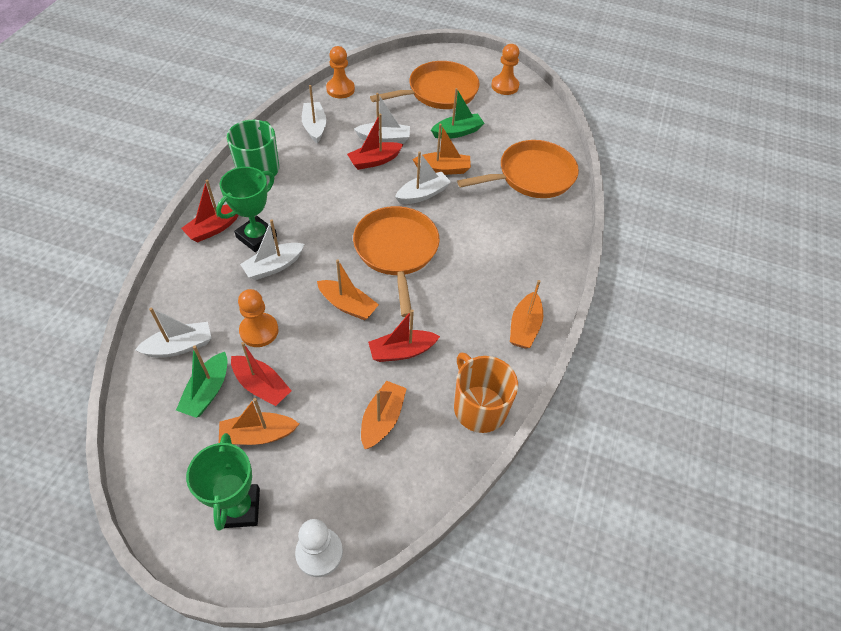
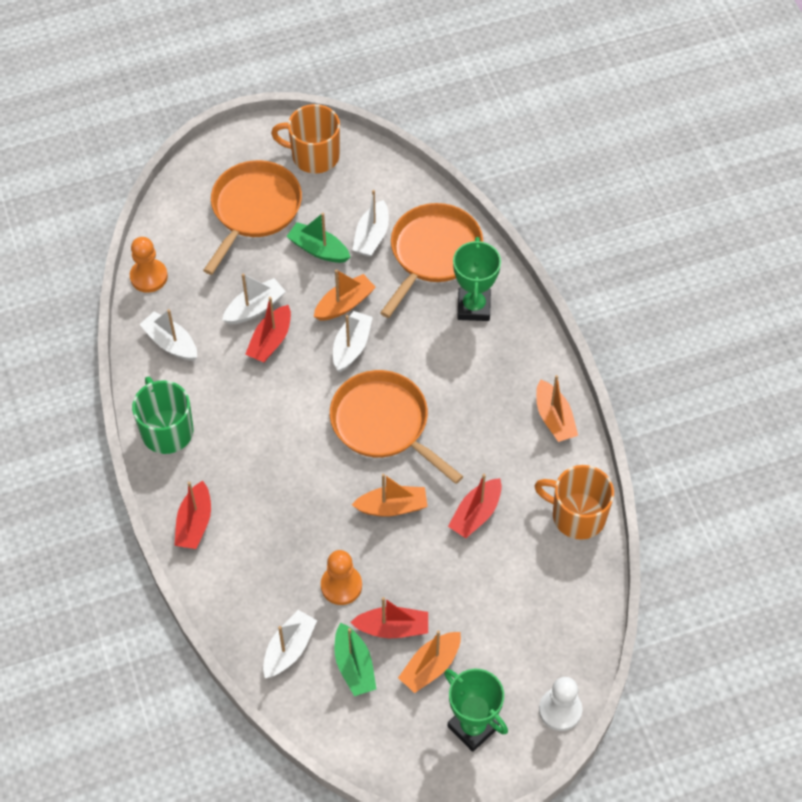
camera: 35 degrees left, 5 degrees up
green trophy [216,167,277,252] -> green trophy moved to [453,237,501,321]
white boat [240,219,304,280] -> white boat moved to [352,190,389,257]
orange boat [361,381,407,449] -> none
green boat [431,88,484,139] -> green boat turned 90 degrees counterclockwise [286,213,350,263]
orange pawn [491,44,519,95] -> orange mug [271,104,340,174]

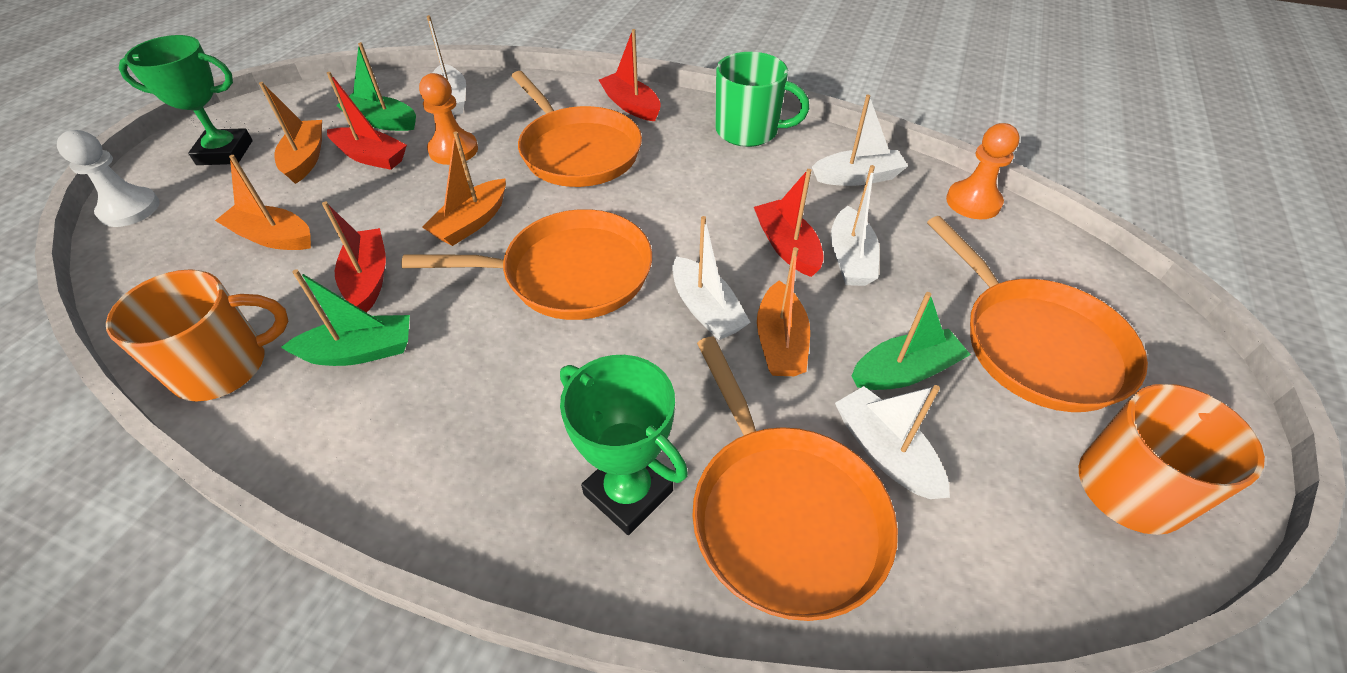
camera: 130 degrees right, 10 degrees down
red boat [350,597,428,638] -> red boat turned 105 degrees counterclockwise [327,72,407,170]
orange boat [536,375,578,442] -> orange boat moved to [215,155,311,250]
none -> green boat [281,269,410,366]
none -> orange pan [512,71,642,187]

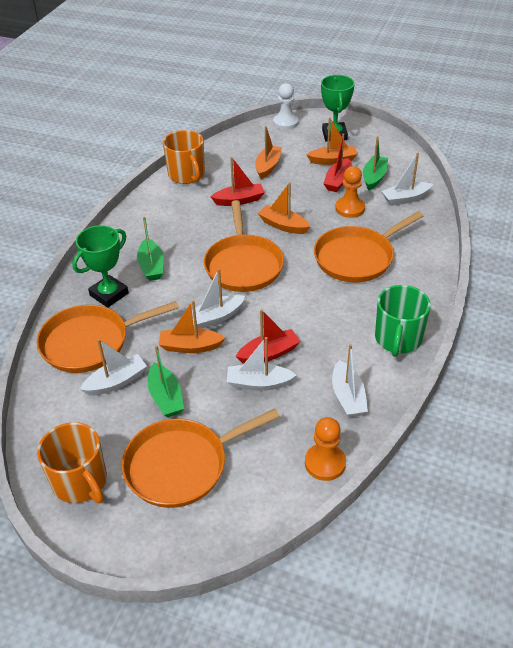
camera: 90 degrees right, 5 degrees down
green boat [281,269,410,366] -> green boat moved to [137,216,164,281]
red boat [599,29,661,121] -> none

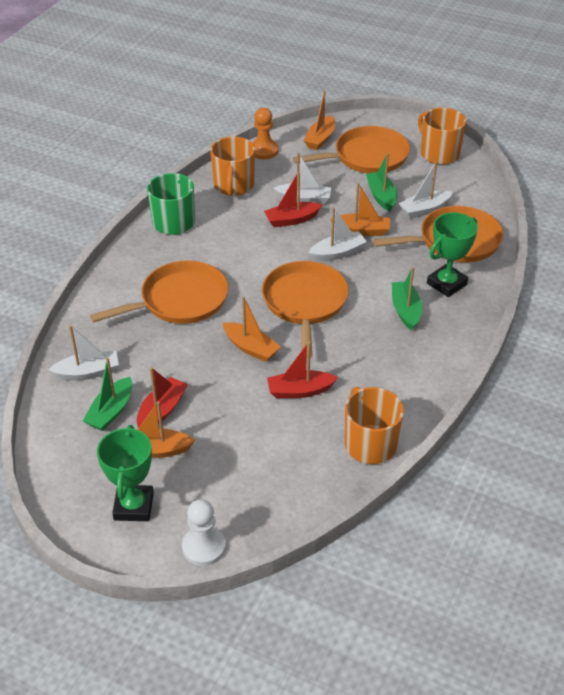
camera: 175 degrees left, 0 degrees up
orange boat [255,126,282,179] -> orange boat moved to [304,90,335,150]
white boat [332,344,368,417] -> orange mug [210,137,255,196]
orange pawn [335,166,365,218] -> none

